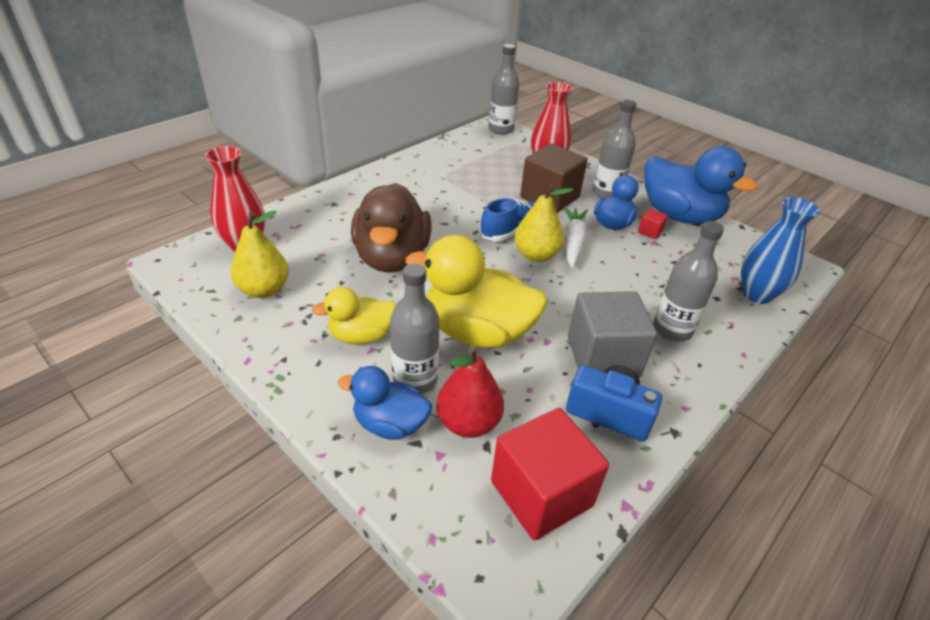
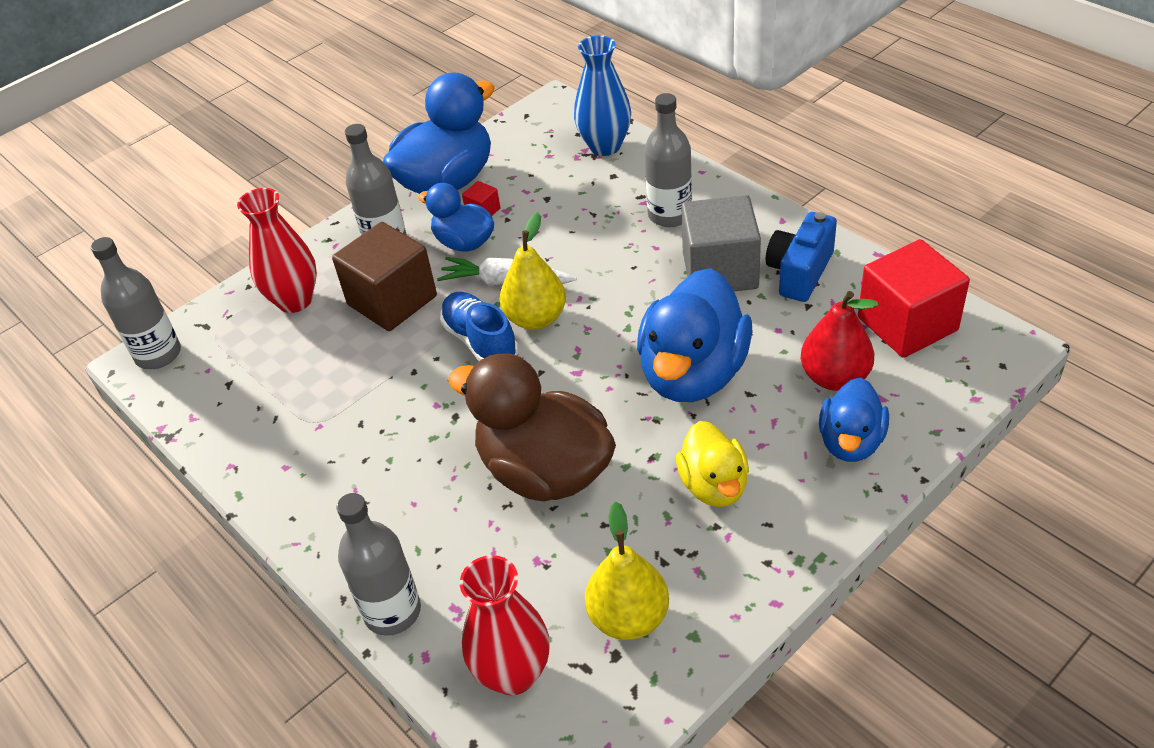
camera: 80 degrees left, 5 degrees up
brown duck [351,183,432,273] -> brown duck turned 150 degrees counterclockwise [448,353,616,502]
grey bottle [390,263,440,394] -> grey bottle moved to [337,493,421,636]
yellow duck [406,235,548,348] -> blue duck [637,268,752,402]

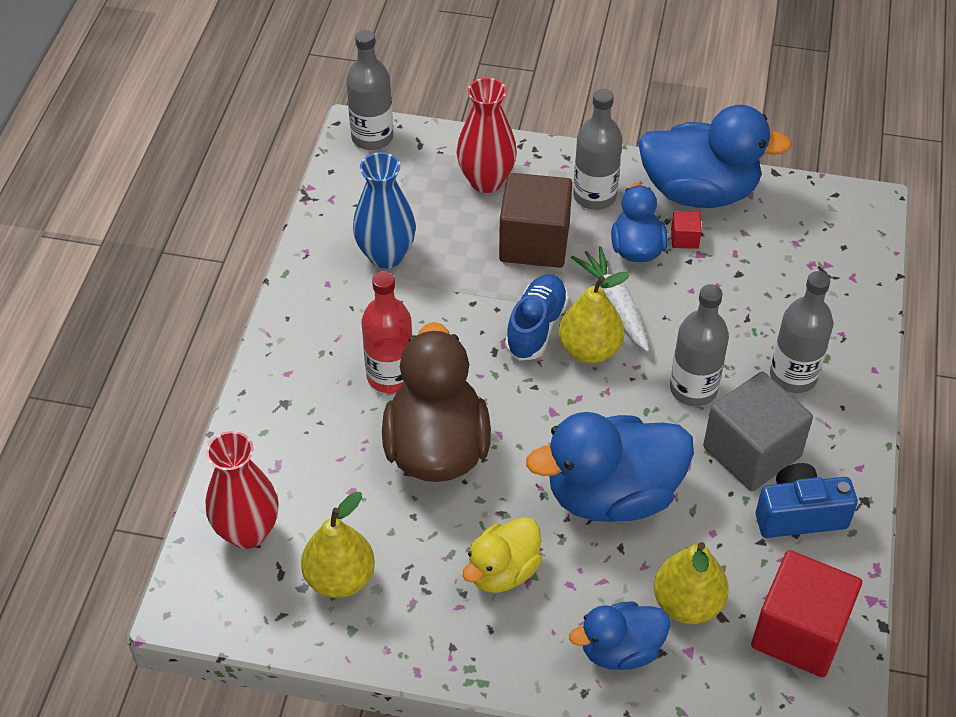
camera: 50 degrees right, 5 degrees up
grey bottle [337,493,421,636] -> grey bottle moved to [670,284,729,406]
blue vase [574,35,631,156] -> blue vase moved to [353,152,416,269]
red pear [801,291,878,391] -> yellow pear [654,542,729,624]
none -> red bottle [362,271,412,393]

